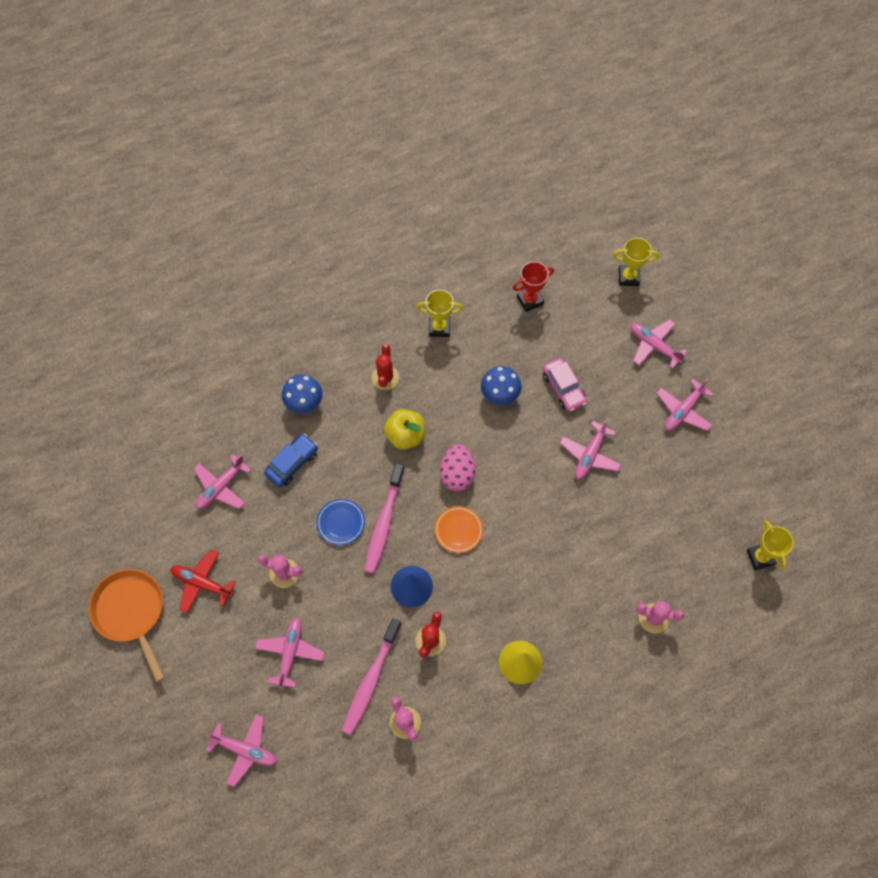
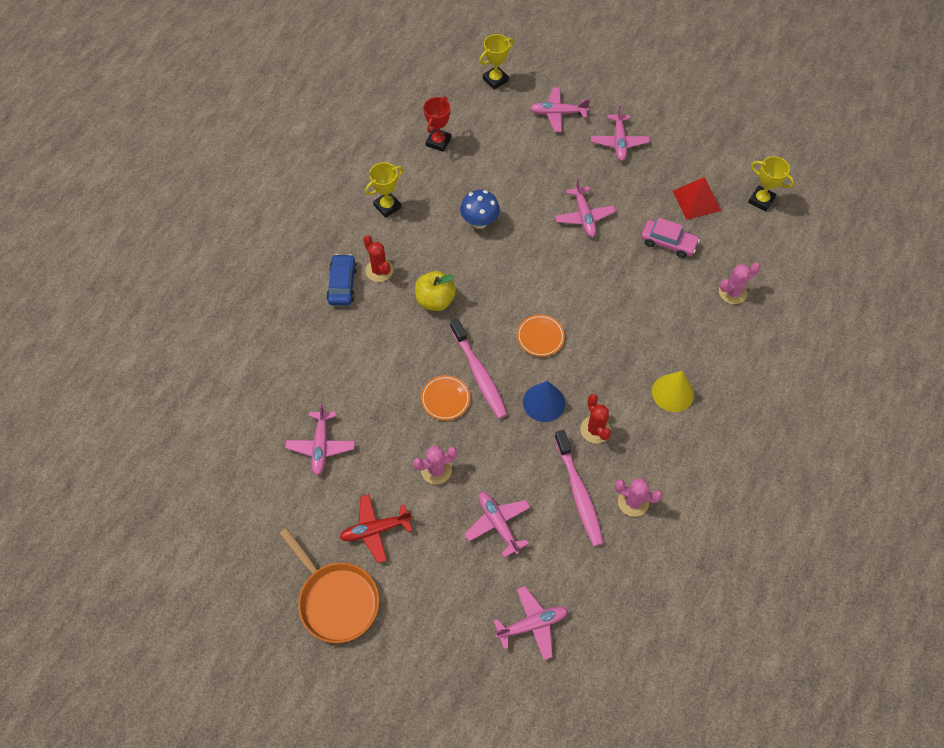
camera: 40 degrees left, 5 degrees down
orange pan [89,569,165,682] -> orange pan turned 150 degrees counterclockwise [279,528,379,643]
blue car [264,434,318,487] -> blue car moved to [326,254,357,305]
blue mushroom [282,374,323,413] -> none
blue plate [316,499,365,545] -> orange plate [421,375,470,420]
pink egg [440,444,476,491] -> none
pink car [543,358,587,412] -> pink car moved to [641,218,700,258]
none -> red pyramid [673,177,721,220]

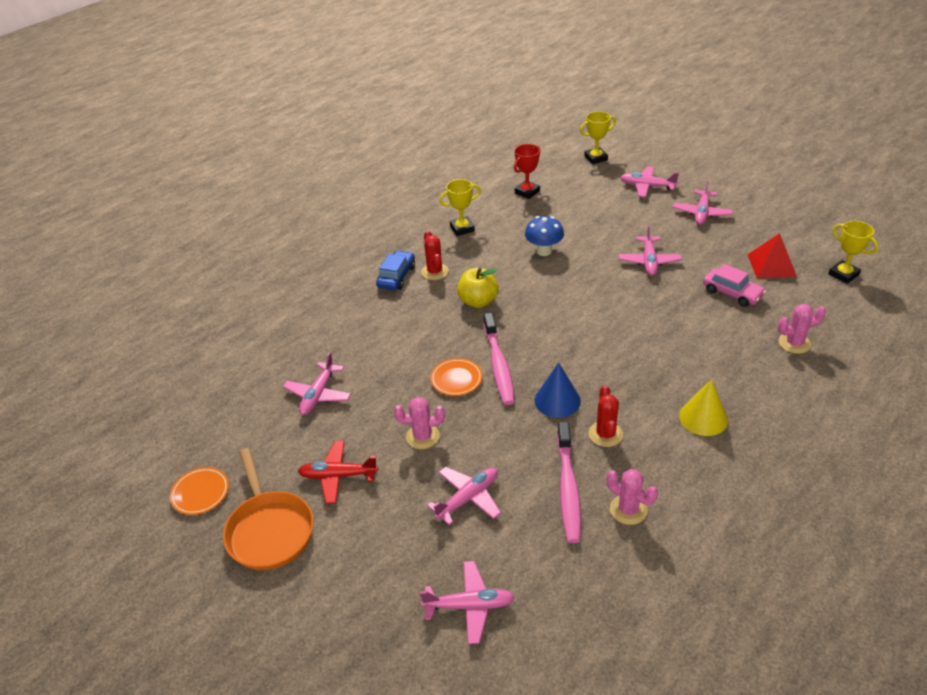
camera: 20 degrees right, 20 degrees down
pink plane [465,492,531,558] -> pink plane turned 60 degrees clockwise [427,467,501,525]
orange plate [517,314,565,357] -> orange plate moved to [170,467,229,515]

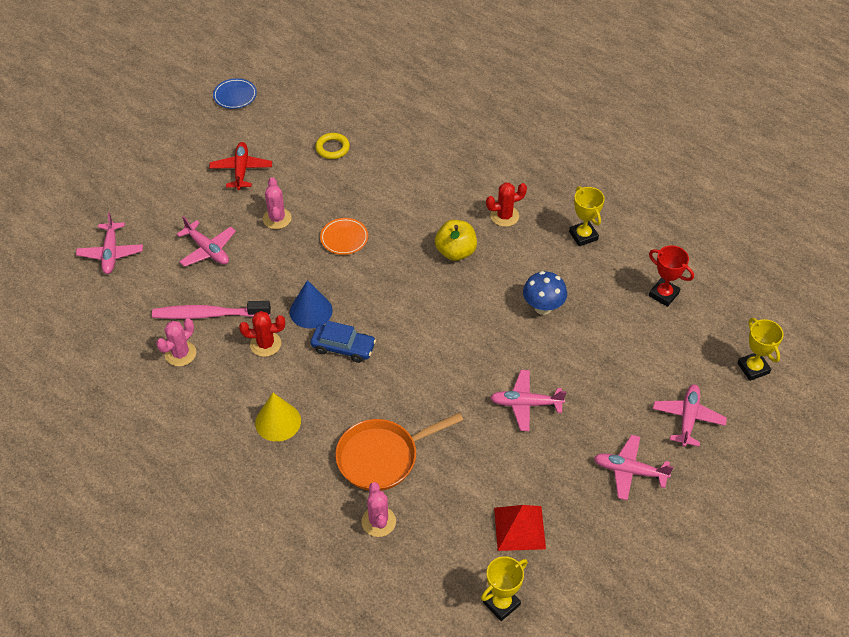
camera: 85 degrees right, 10 degrees up
orange plate [170,467,229,515] -> blue plate [213,78,257,109]
orange pan [223,448,314,570] -> orange pan moved to [335,413,463,491]
pink plane [283,352,351,415] -> yellow ring [315,133,350,159]
blue car [376,250,415,290] -> blue car moved to [311,321,376,363]
pink toothbrush [484,313,515,405] -> none
pink car [703,264,766,307] -> none

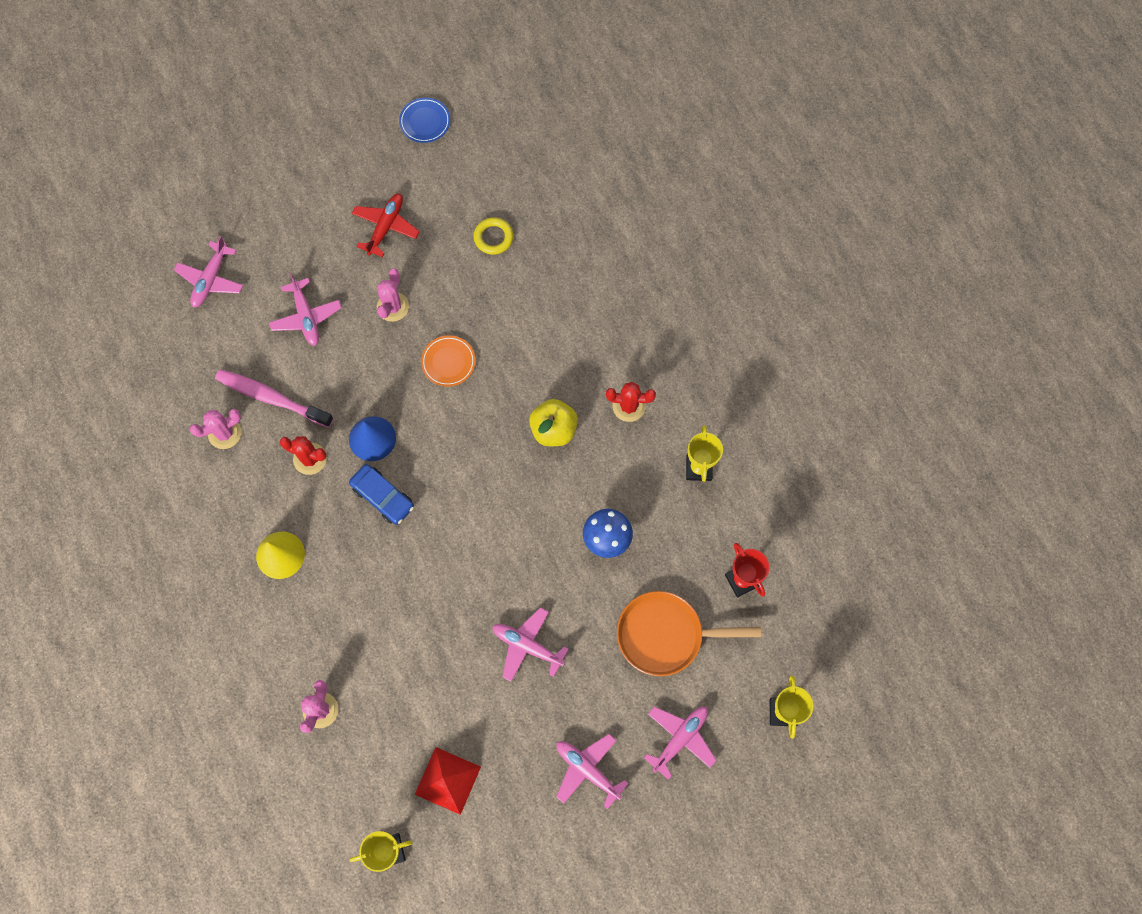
camera: 25 degrees right, 20 degrees up
orange pan [335,413,463,491] -> orange pan moved to [617,591,761,676]

